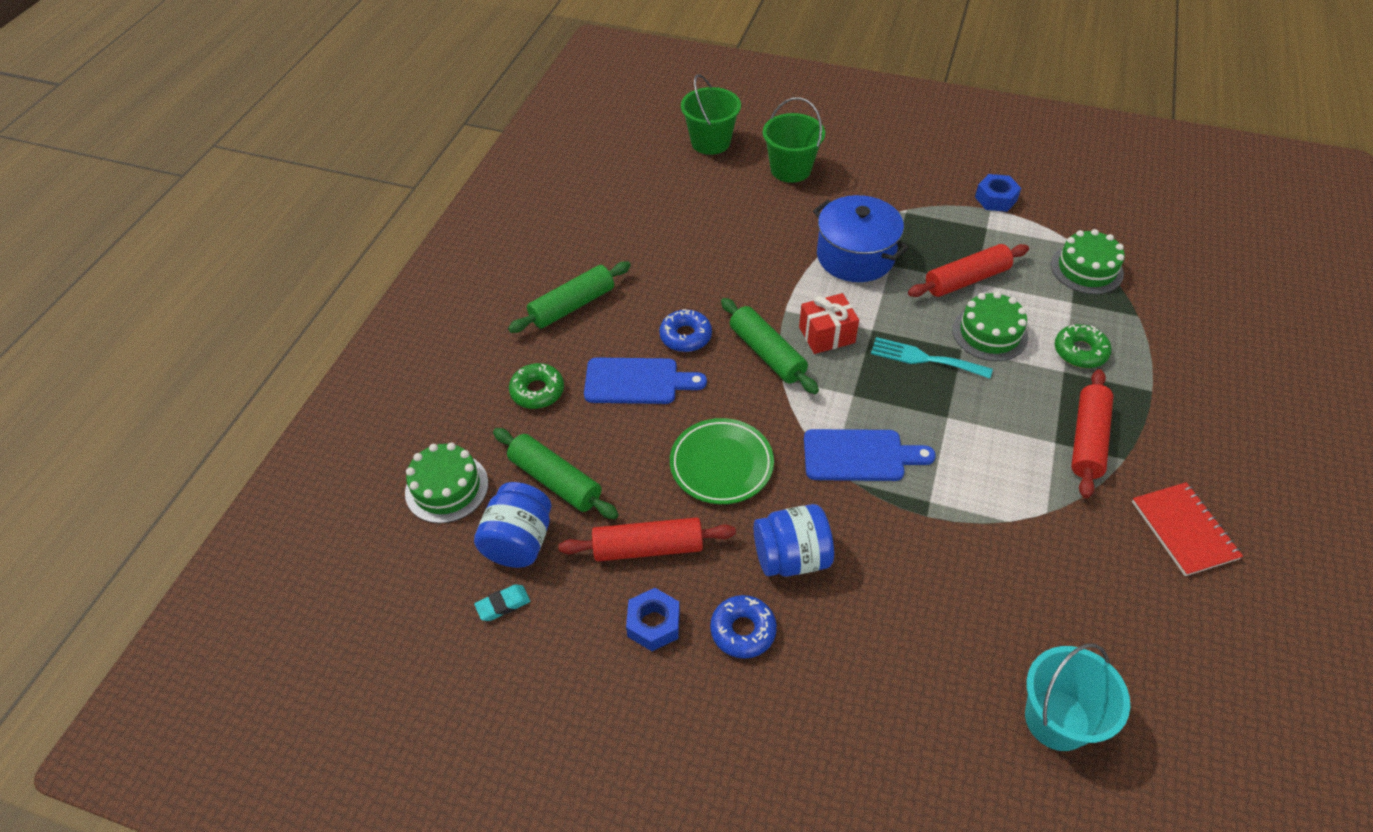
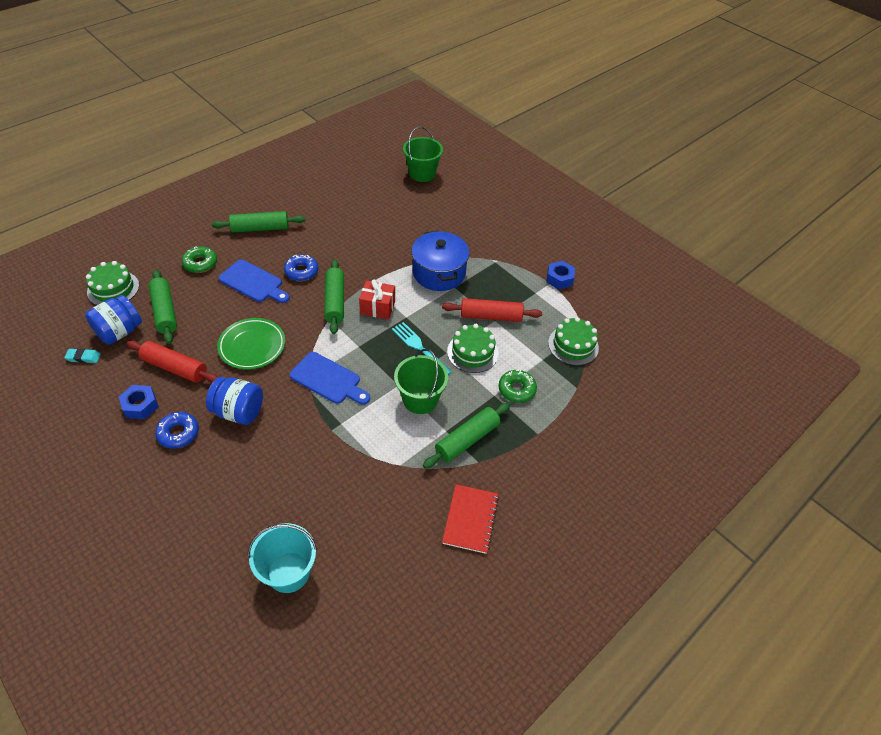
camera: 25 degrees right, 0 degrees up
green bucket [763,97,825,183] -> green bucket moved to [394,349,448,414]
red rolling pin [1071,369,1113,499] -> green rolling pin [423,402,511,469]

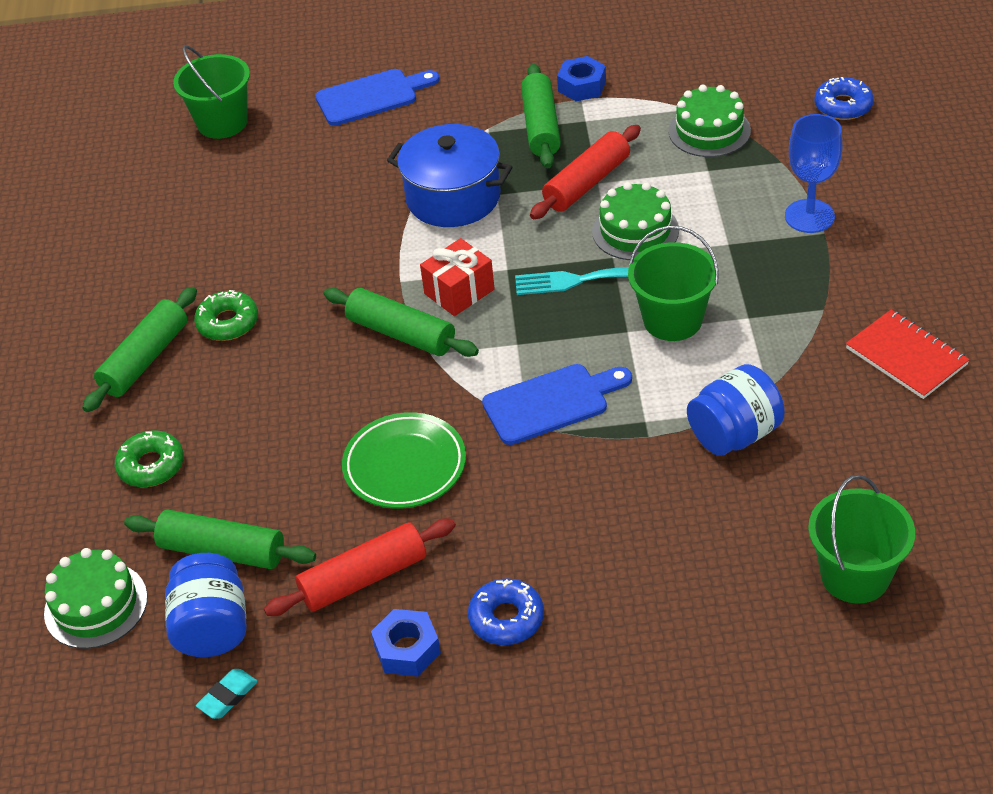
camera: 45 degrees left, 5 degrees down
blue jar [206,377,263,425] -> blue jar moved to [687,364,785,456]
blue cutting board [219,260,290,303] -> blue cutting board moved to [315,69,439,126]
turquoise bucket [248,523,317,593] -> green bucket [808,475,915,604]
blue donut [284,255,318,281] -> blue donut moved to [814,77,874,120]
green rolling pin [423,402,511,469] -> green rolling pin moved to [521,64,561,168]
green donut [499,370,537,403] -> green donut moved to [194,290,258,341]
none -> blue goblet [785,114,842,233]

